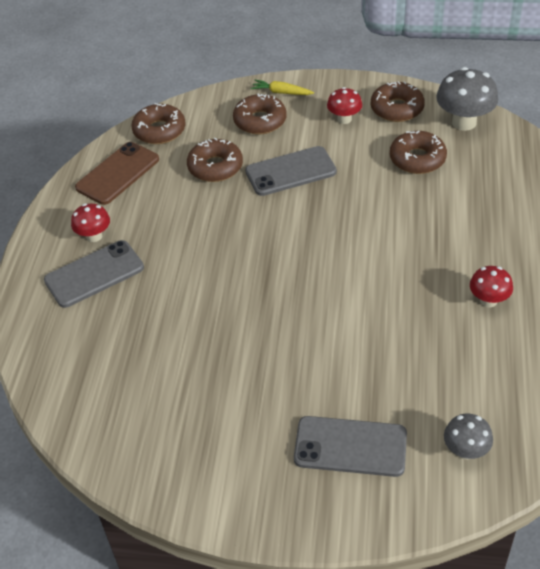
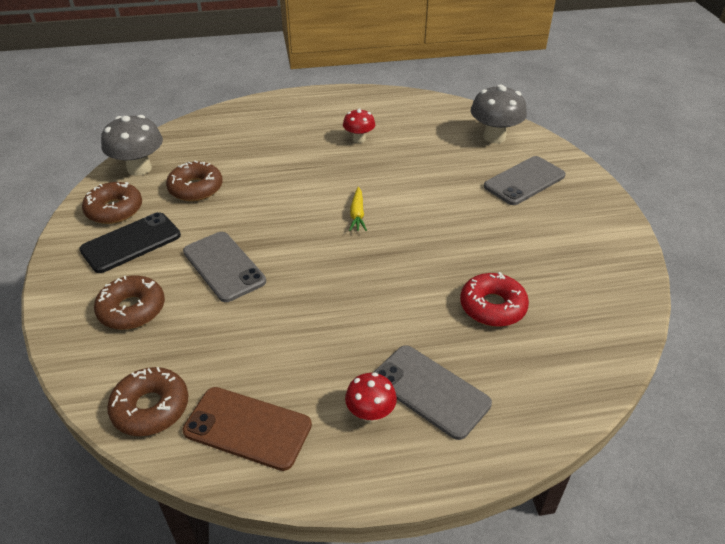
camera: 110 degrees left, 5 degrees down
brown donut [187,138,243,182] -> none
yellow carrot [251,80,314,95] -> yellow carrot moved to [349,187,367,231]
grey phone [294,416,407,477] -> grey phone turned 60 degrees clockwise [484,156,566,205]
red mushroom [327,87,362,124] -> black phone [79,212,181,273]
grey mushroom [444,414,493,460] -> grey mushroom [471,84,527,143], size x1.69
none -> red donut [460,272,529,327]

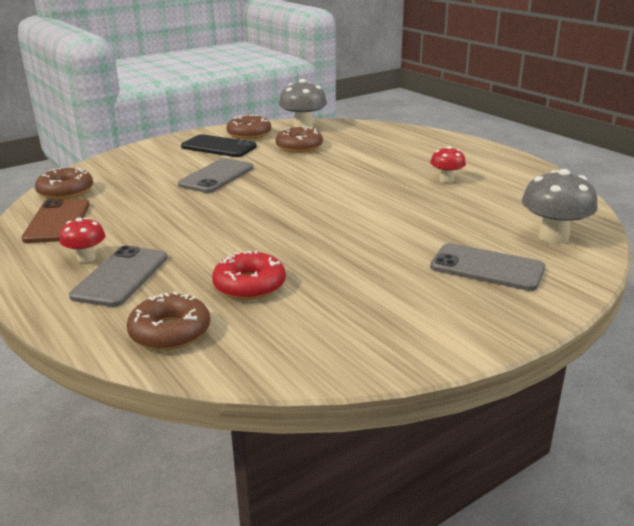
camera: 65 degrees right, 15 degrees down
brown donut [94,276,165,330] -> brown donut moved to [127,292,210,350]
yellow carrot [349,187,367,231] -> none

